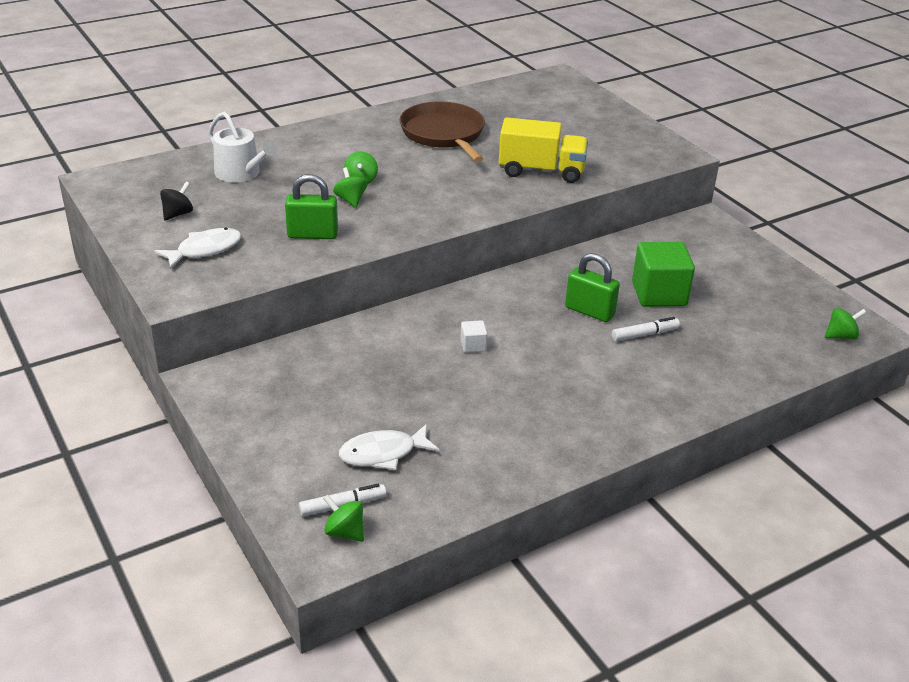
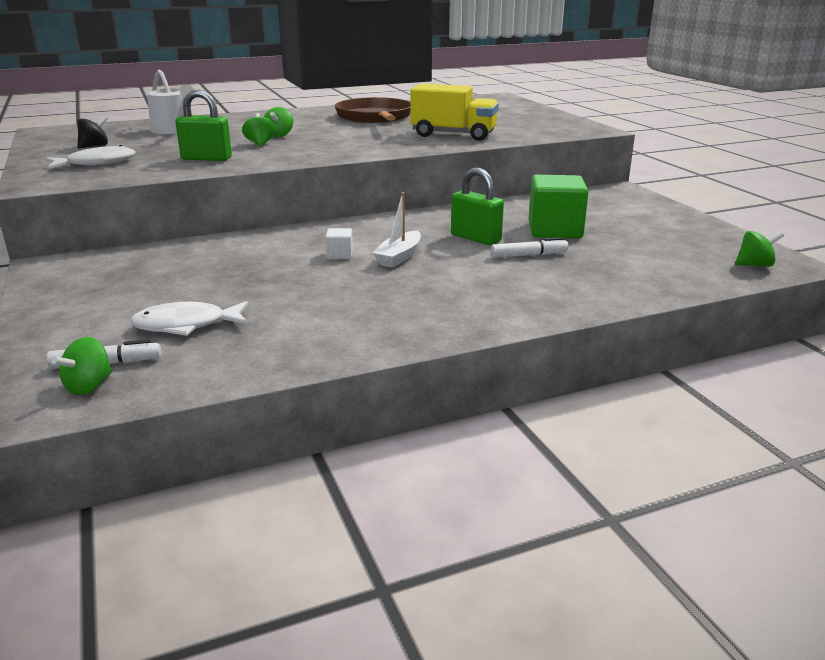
camera: 10 degrees right, 10 degrees down
green spinning top [323,494,364,542] -> green spinning top turned 105 degrees counterclockwise [51,337,113,395]
none -> white boat [373,192,421,268]

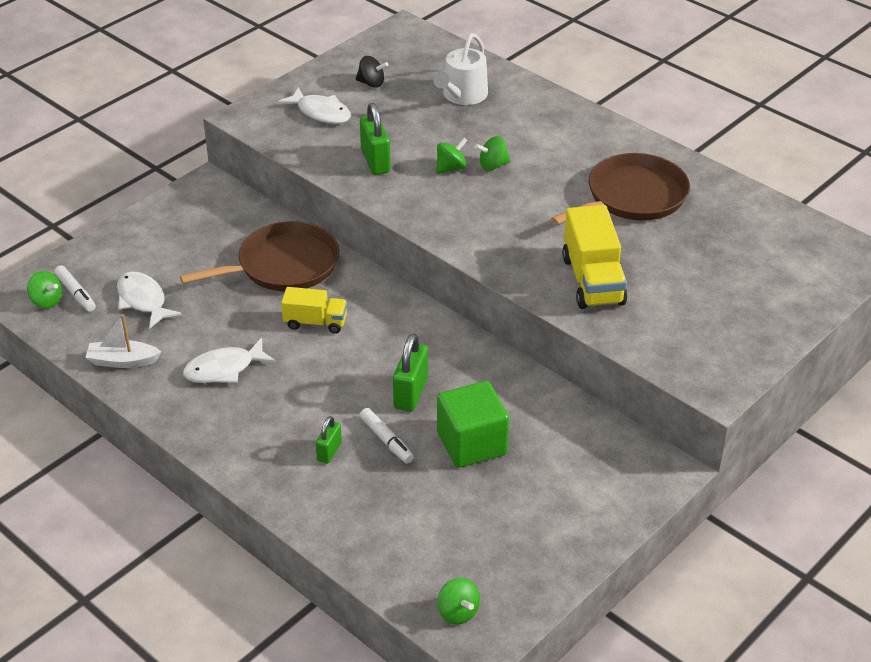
camera: 65 degrees right, 15 degrees up
green spinning top [51,337,113,395] -> green spinning top turned 150 degrees counterclockwise [27,271,62,308]
white cube [325,228,353,259] -> yellow truck [281,287,347,334]
white boat [373,192,421,268] -> white boat moved to [85,314,161,368]
none -> brown pan [180,221,339,291]
none -> white fish [183,338,276,383]
none -> green padlock [316,416,342,464]

